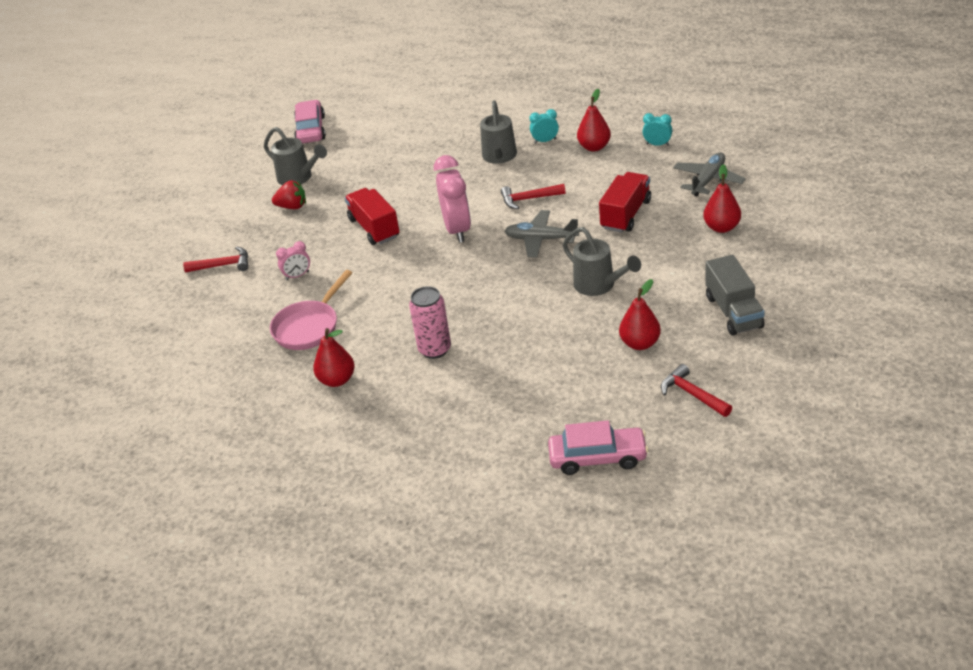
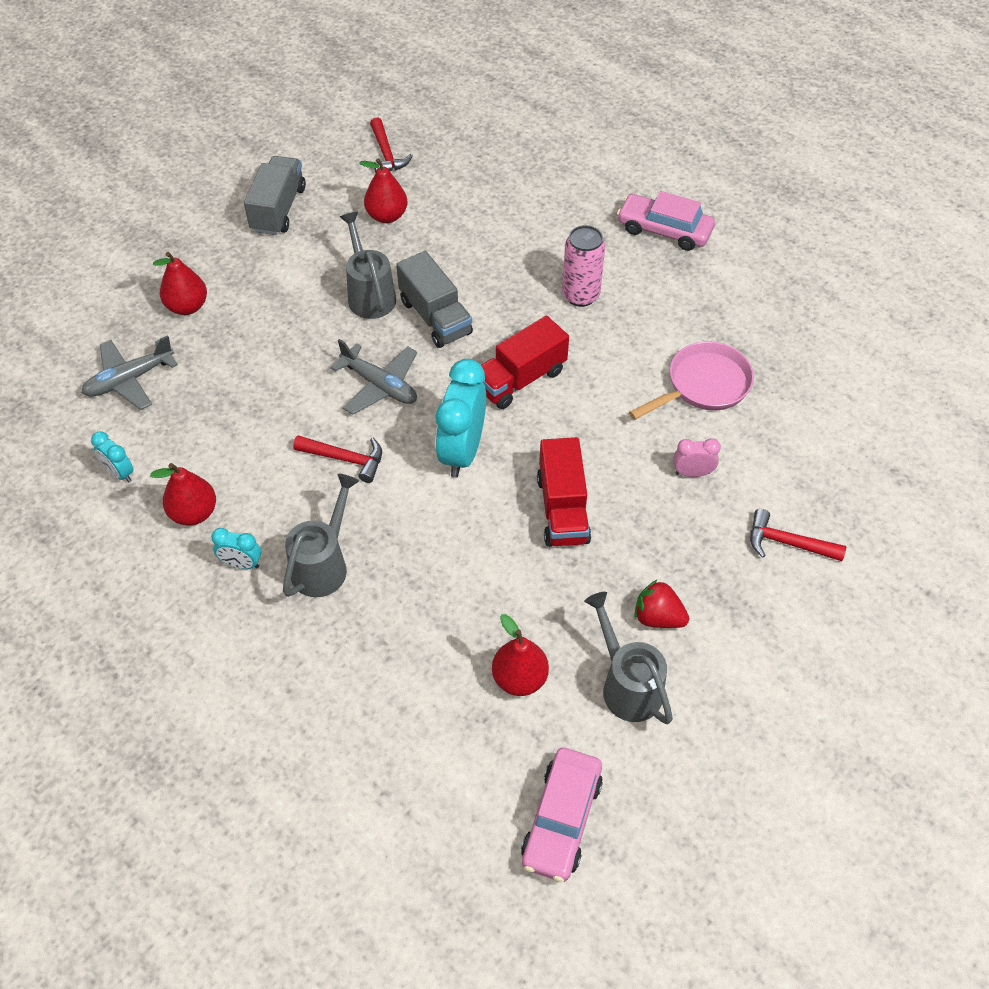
camera: 160 degrees left, 15 degrees up
red pear [313,328,355,387] -> red pear moved to [492,614,549,696]
pink clock [434,155,471,243] -> turquoise clock [435,359,486,478]
pink car [548,420,649,475] -> pink car moved to [617,191,715,251]
red truck [599,172,651,233] -> red truck moved to [481,316,569,409]
none -> grey truck [396,251,473,348]

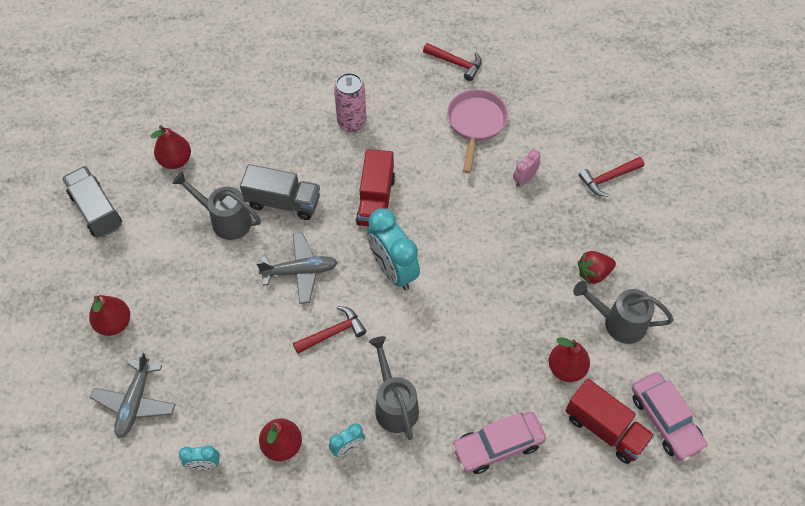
camera: 45 degrees left, 5 degrees up
red hammer [370,117,413,173] -> red hammer moved to [423,43,482,81]
red truck [537,437,591,547] -> red truck moved to [565,379,654,464]
pink car [617,191,715,251] -> pink car moved to [451,412,546,474]

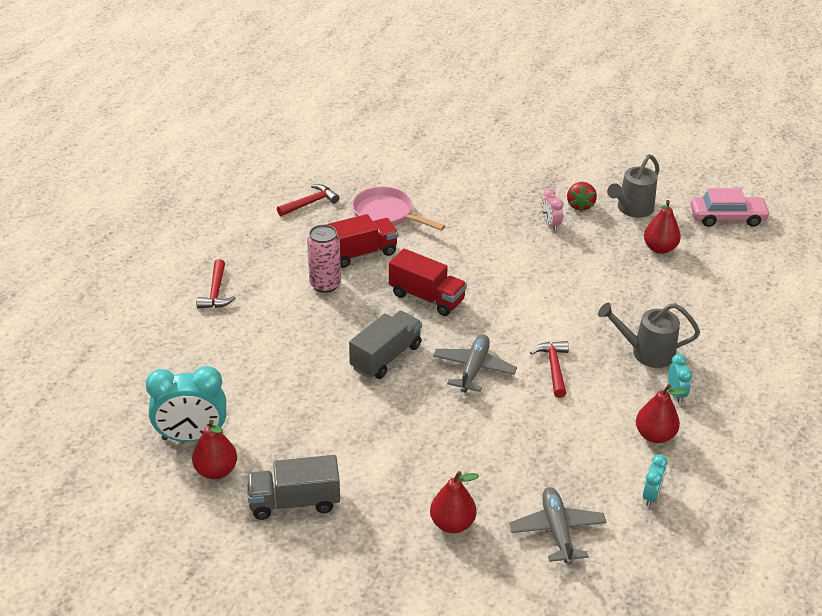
camera: 65 degrees left, 20 degrees down
grey plane [90,352,176,438] -> grey plane turned 135 degrees counterclockwise [509,487,606,565]
red pear [151,125,191,169] -> red pear moved to [192,420,237,479]
grey watering can [172,171,261,240] -> none
turquoise clock [367,208,420,290] -> turquoise clock moved to [145,366,226,442]
pink car [451,412,546,474] -> none
pink clock [513,150,541,187] -> pink clock moved to [541,189,564,231]
red truck [565,379,654,464] -> red truck moved to [325,214,398,268]
red hammer [579,157,644,197] -> red hammer moved to [196,259,235,308]

